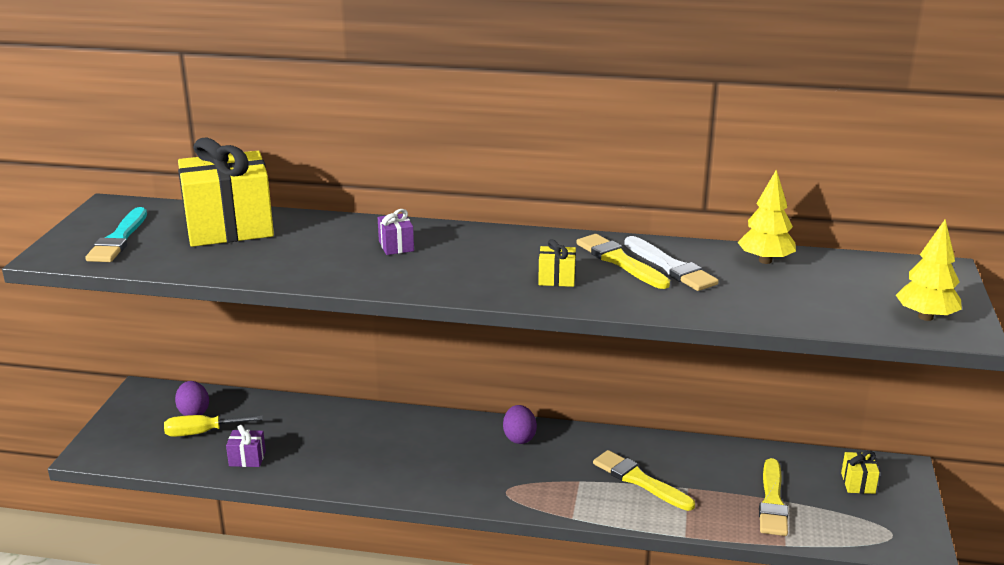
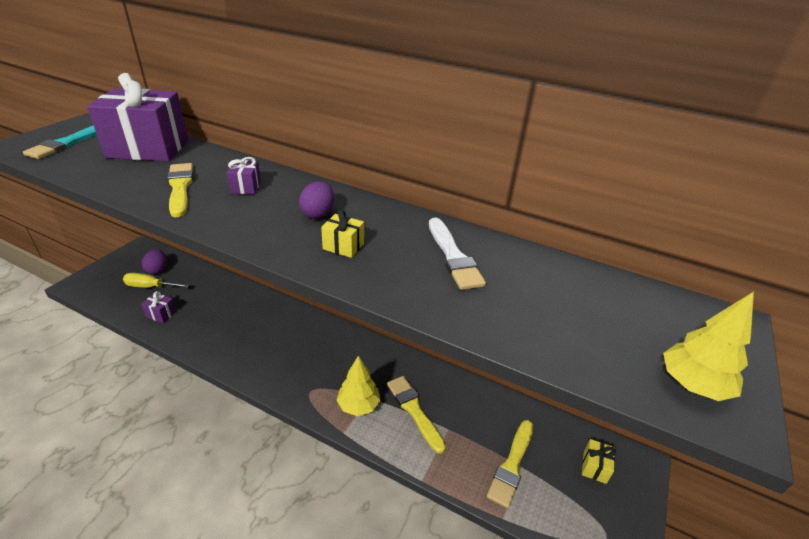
camera: 15 degrees right, 10 degrees up
yellow gift [178,138,274,247] -> purple gift [87,73,188,161]
purple egg [503,405,537,444] -> purple egg moved to [299,181,334,219]
yellow brush [576,234,670,289] -> yellow brush moved to [167,163,193,217]
yellow tree [738,169,796,264] -> yellow tree moved to [336,356,381,416]

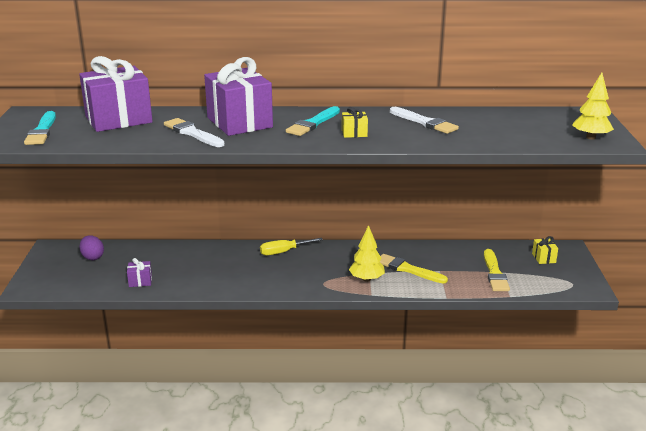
camera: 25 degrees left, 10 degrees down
yellow screwdriver [123,273,189,288] -> yellow screwdriver moved to [260,238,323,255]
yellow brush [167,163,193,217] -> white brush [164,118,225,147]
purple gift [227,157,261,195] -> purple gift [204,57,273,136], size x2.48
purple egg [299,181,334,219] -> turquoise brush [286,106,340,136]

